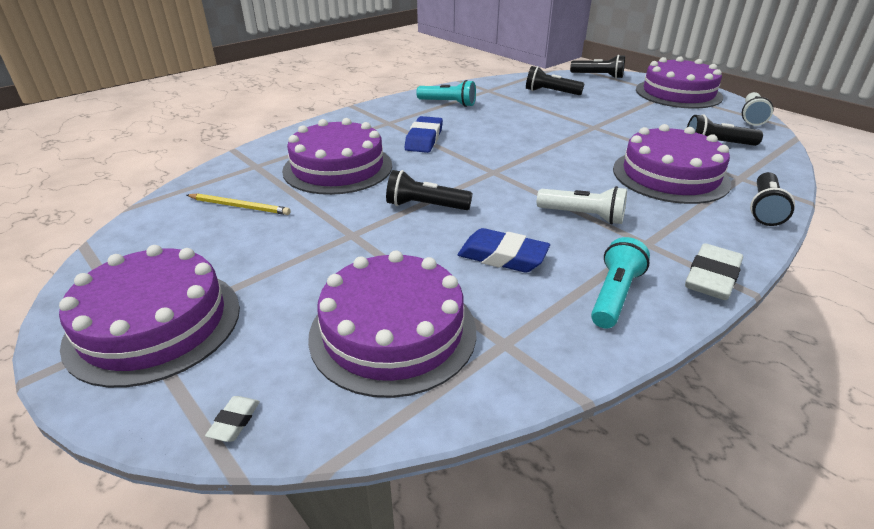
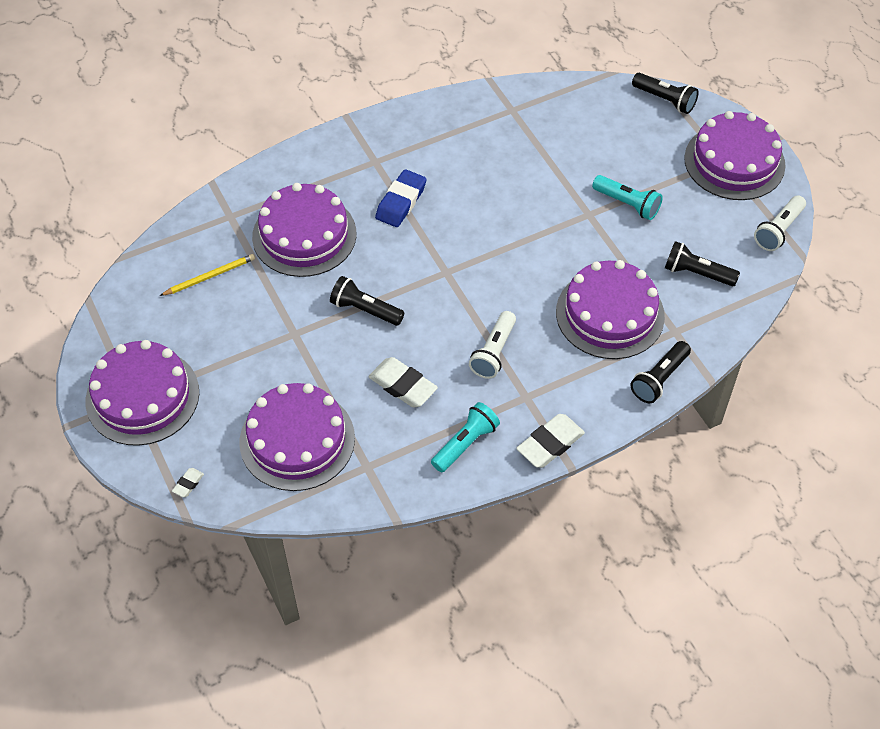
camera: 15 degrees right, 20 degrees up
yellow pencil [187,193,291,215] -> yellow pencil turned 60 degrees counterclockwise [160,254,255,296]
turquoise flashlight [416,80,476,107] -> turquoise flashlight moved to [592,175,662,220]
blue eraser [458,228,550,272] -> white eraser [369,357,438,407]
black flashlight [526,66,585,95] -> none
white flashlight [537,186,627,224] -> white flashlight turned 75 degrees clockwise [469,311,516,379]

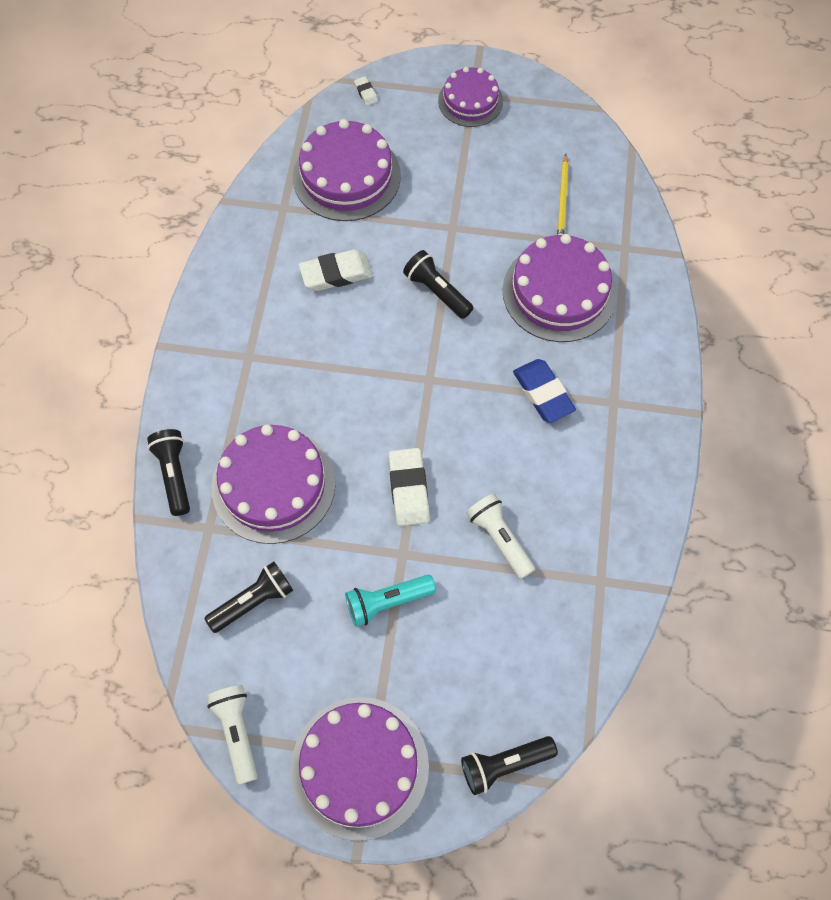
camera: 125 degrees right, 10 degrees up
purple cake [86,340,199,446] -> purple cake [438,67,503,127], size x0.62
black flashlight [330,276,404,326] -> black flashlight turned 105 degrees counterclockwise [403,250,474,319]
turquoise flashlight [431,402,500,473] -> none
white flashlight [469,311,516,379] -> white flashlight moved to [466,494,535,579]
white eraser [516,414,585,468] -> white eraser moved to [388,448,430,526]

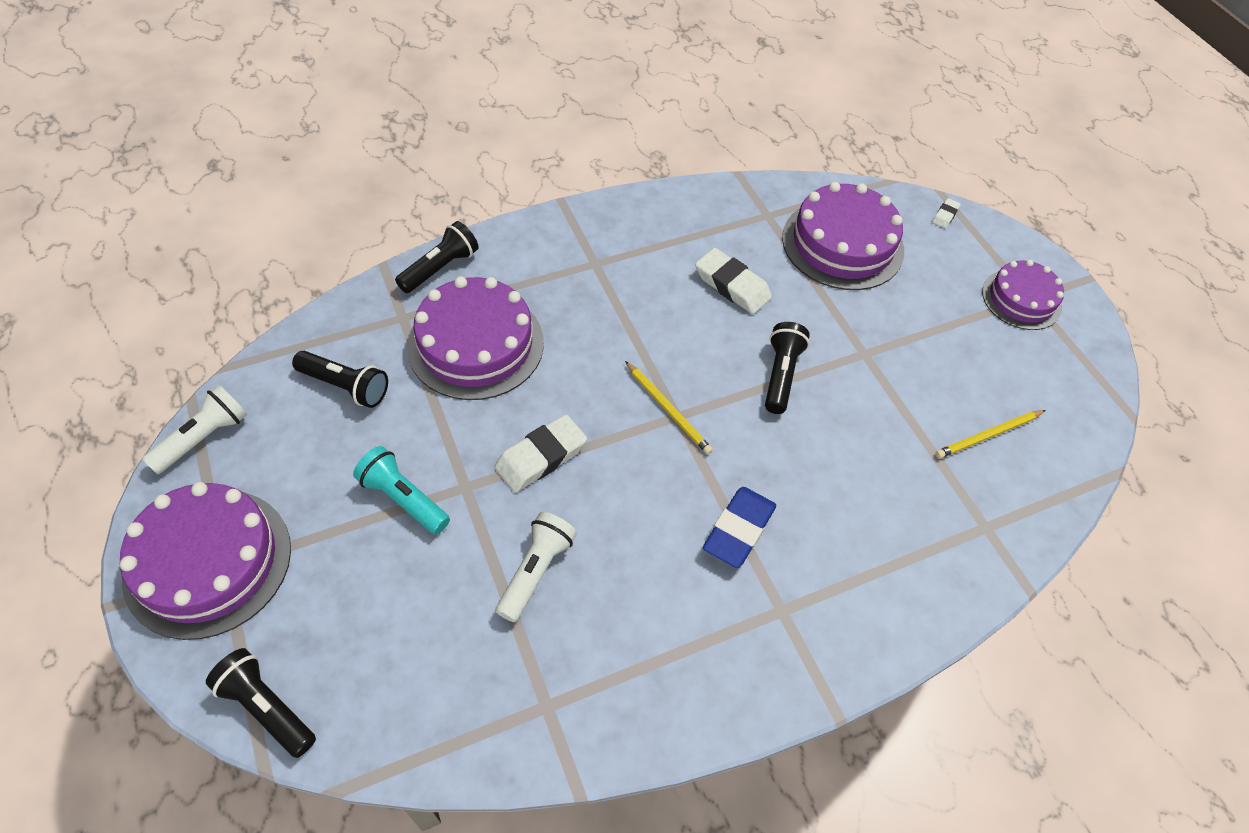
camera: 55 degrees right, 10 degrees down
purple cake [502,234,617,342] -> none
none -> yellow pencil [625,361,713,454]

